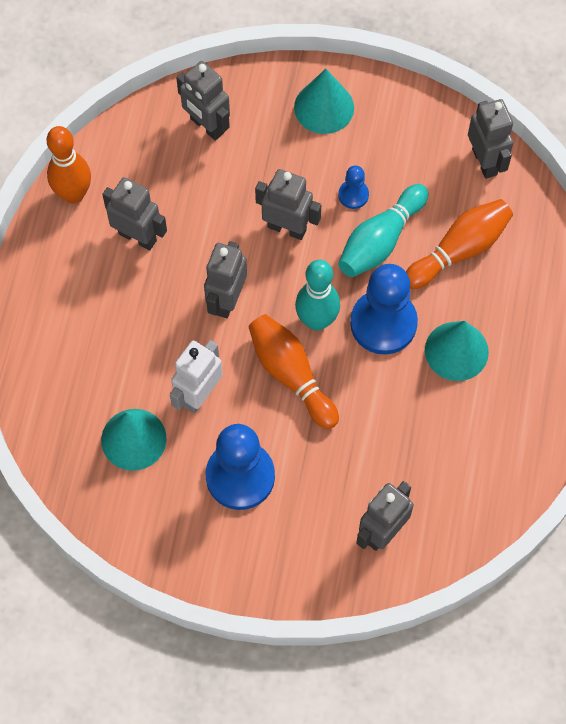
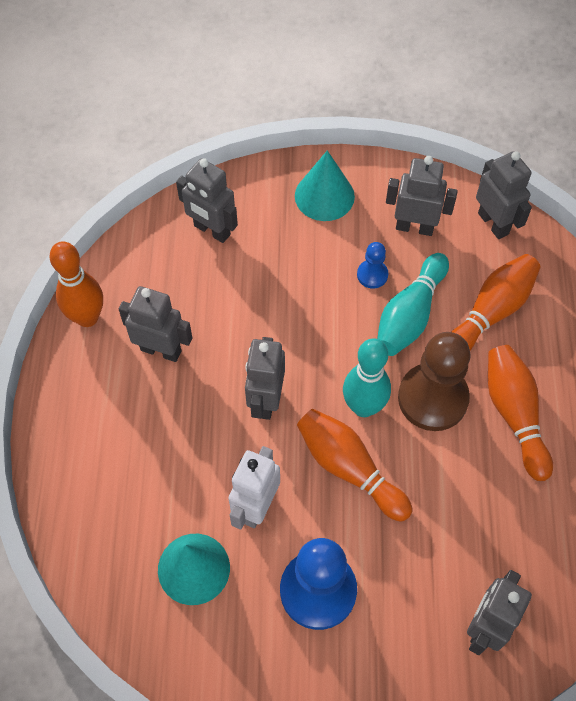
camera: 10 degrees left, 5 degrees down
grey robot [255,169,321,240] -> grey robot moved to [386,156,457,236]
blue pawn [350,264,418,355] -> brown pawn [398,332,471,431]
turquoise cone [425,321,489,381] -> orange bowling pin [488,345,553,481]

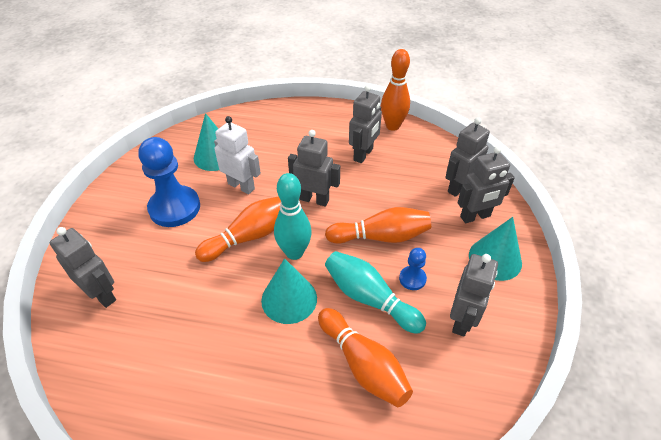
camera: 100 degrees right, 15 degrees down
brown pawn [398,332,471,431] -> turquoise cone [261,258,317,324]
grey robot [476,151,532,239] -> grey robot moved to [457,146,515,223]
orange bowling pin [488,345,553,481] -> orange bowling pin moved to [325,207,431,244]

